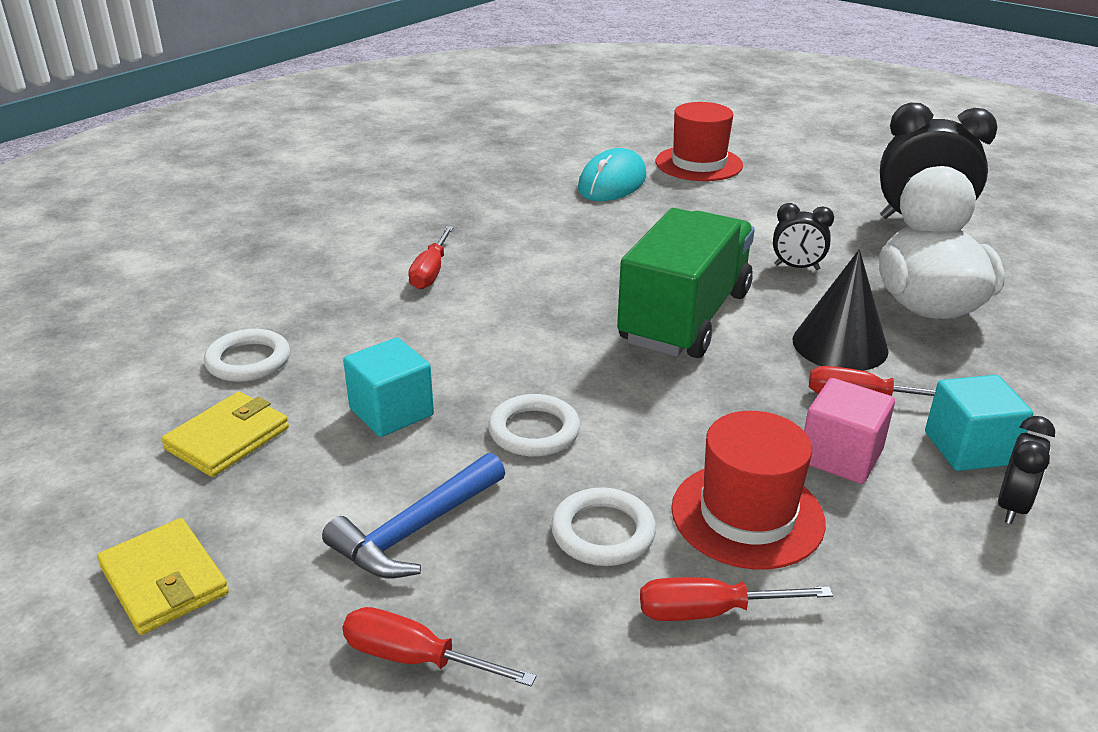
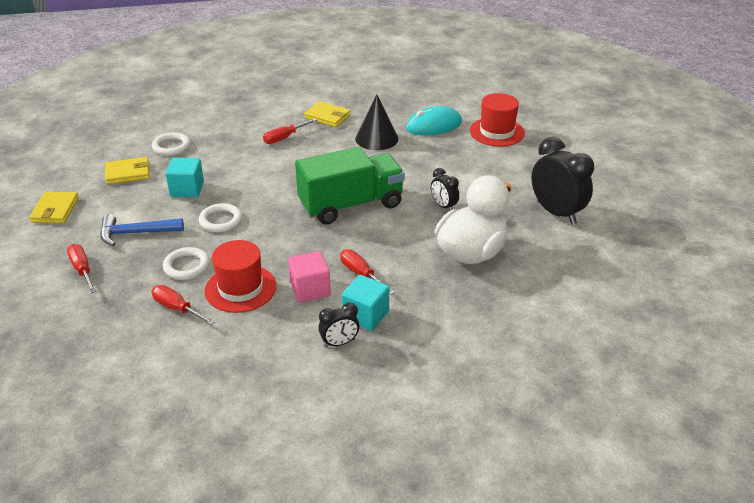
camera: 40 degrees right, 5 degrees up
black cone [792,249,889,371] -> black cone moved to [355,95,399,150]
none -> yellow wallet [304,101,351,127]

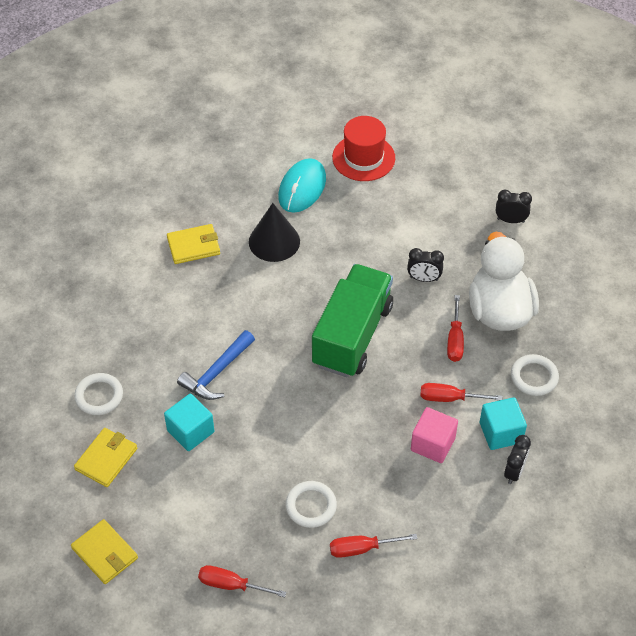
camera: 45 degrees left, 15 degrees up
blue hammer [100,214,184,246] -> blue hammer moved to [177,330,255,400]
white ring [199,203,242,232] -> white ring moved to [511,354,559,396]
red hat [205,240,276,313] -> none
red screwdriver [263,118,317,144] -> red screwdriver moved to [447,295,464,362]
black clock [531,137,594,225] -> black clock [496,190,532,223], size x0.52

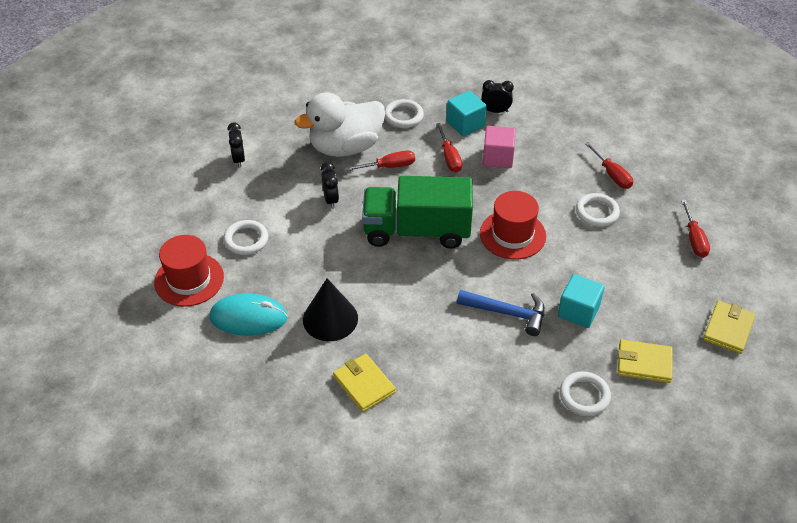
camera: 110 degrees left, 5 degrees down
none -> white ring [223,220,268,255]
none -> red hat [480,191,546,260]

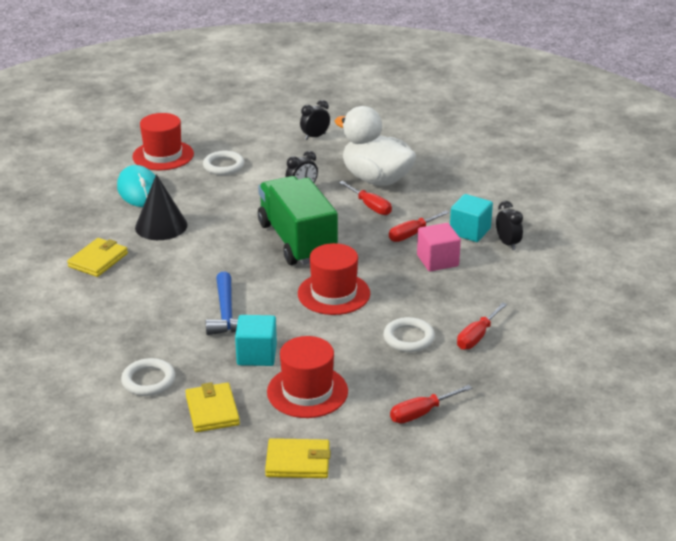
camera: 65 degrees right, 15 degrees down
white ring [385,99,424,128] -> none
none -> red hat [267,336,348,418]

